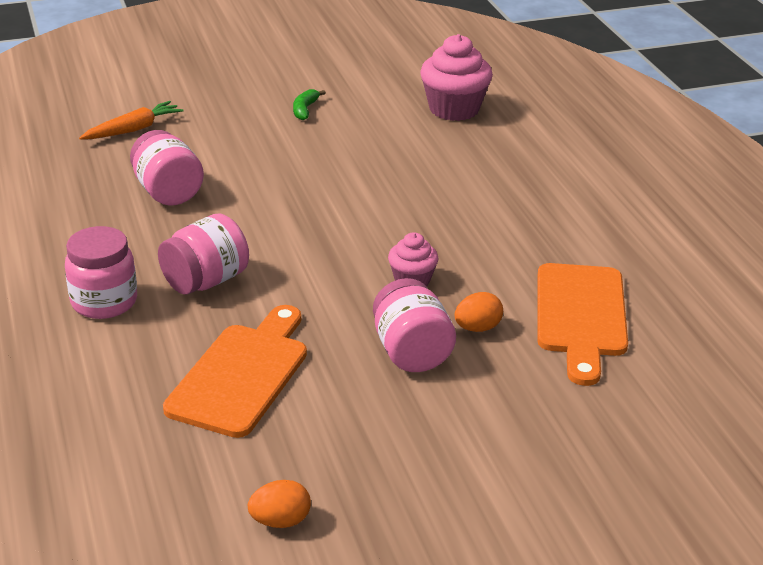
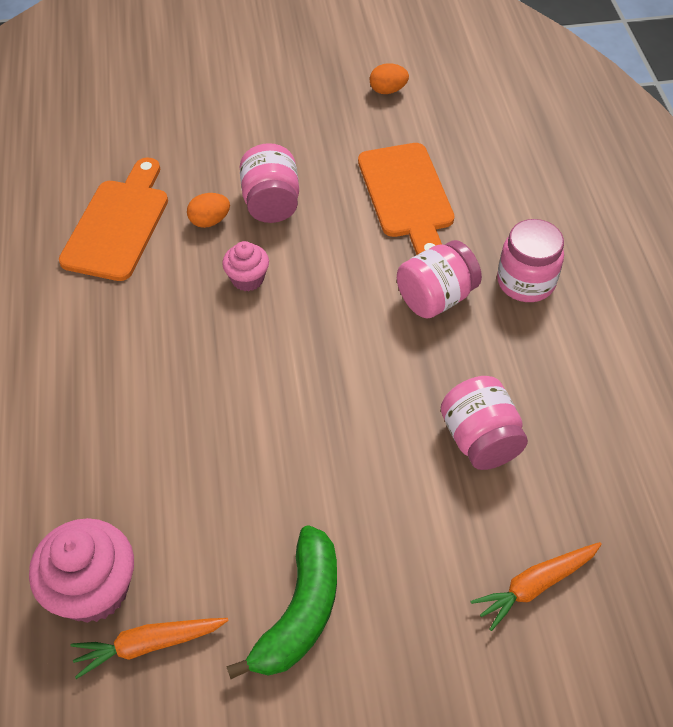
camera: 170 degrees left, 20 degrees up
orange cutting board [163,305,307,438] -> orange cutting board turned 45 degrees counterclockwise [358,143,454,255]
green banana [293,89,326,120] -> green banana [226,525,337,679], size x2.06
none -> orange carrot [71,618,229,679]

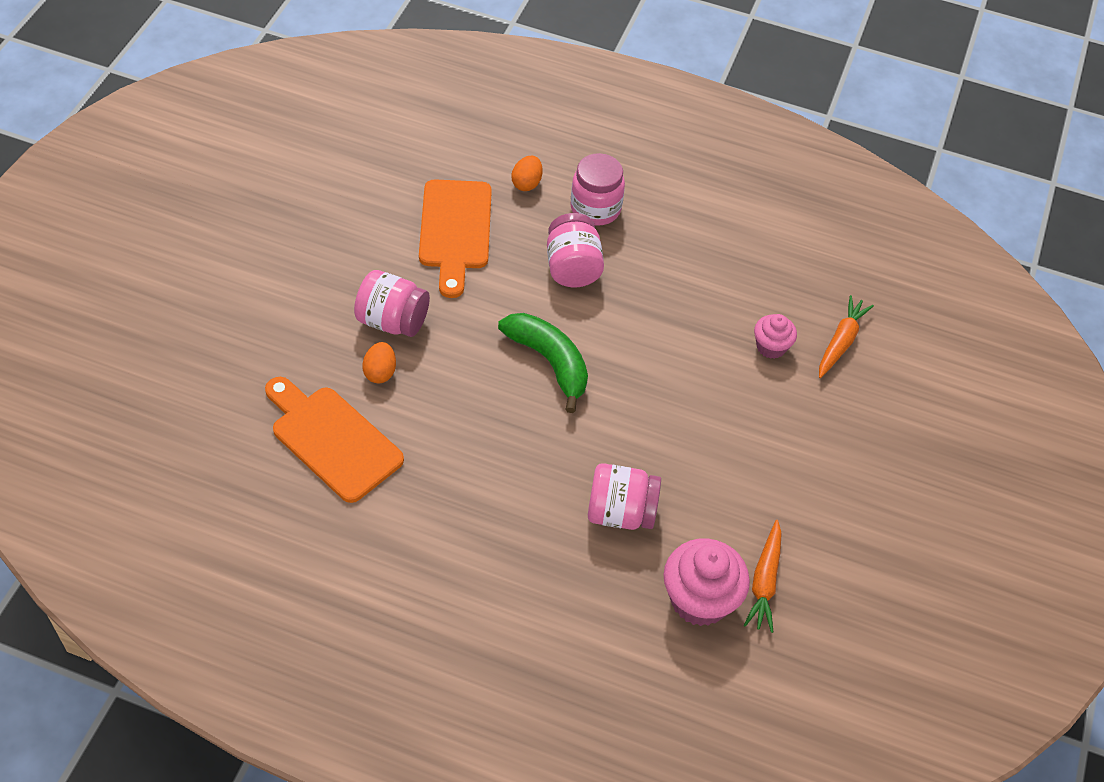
camera: 65 degrees left, 0 degrees up
pink cupcake [222,241,269,291] -> pink cupcake moved to [754,314,797,359]
green banana [226,525,337,679] -> green banana moved to [498,313,588,413]
orange cutting board [358,143,454,255] -> orange cutting board turned 75 degrees clockwise [419,179,492,298]
orange egg [370,63,409,94] -> orange egg moved to [511,156,543,191]
pink jar [441,376,528,470] -> pink jar moved to [588,463,661,530]
orange carrot [471,542,602,631] -> orange carrot turned 150 degrees counterclockwise [819,295,874,378]

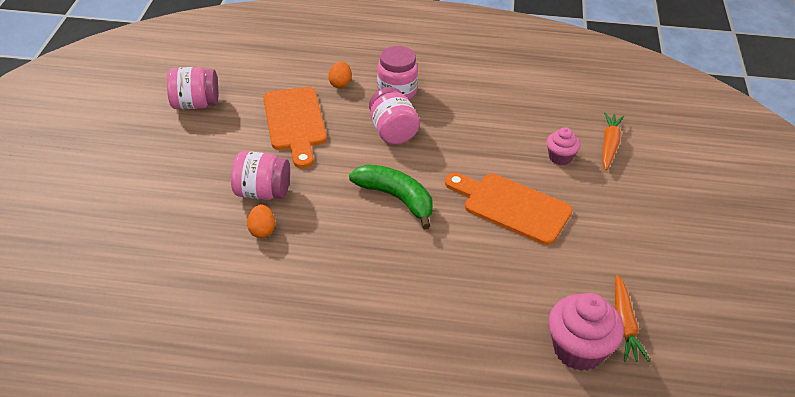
camera: 10 degrees left, 10 degrees down
orange cutting board [265,377,404,503] -> orange cutting board moved to [445,173,573,245]
pink jar [588,463,661,530] -> pink jar moved to [167,67,218,109]

